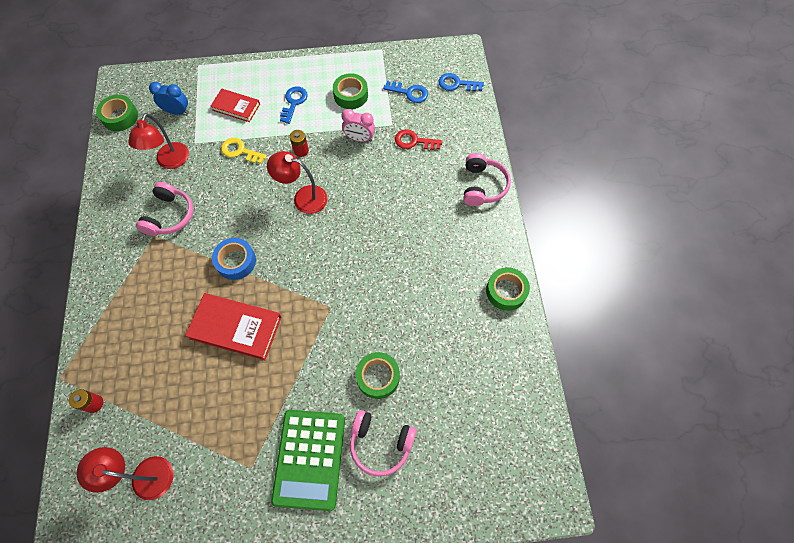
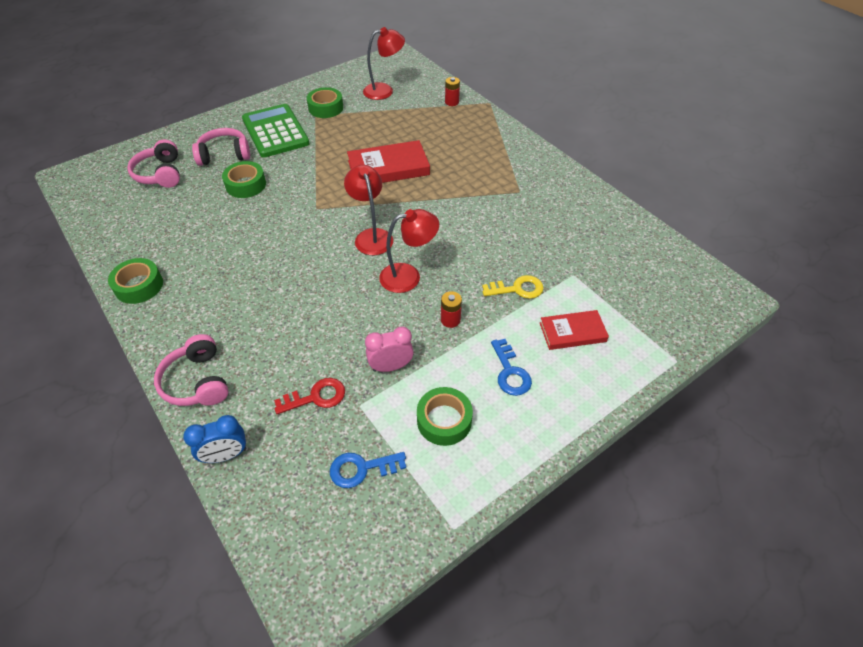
camera: 150 degrees right, 15 degrees down
green tape [96,95,138,131] -> green tape moved to [307,87,343,118]
red lamp [128,113,189,169] -> red lamp moved to [344,165,393,255]
pink headphones [136,182,193,236] -> pink headphones moved to [127,139,180,188]
blue clock [149,82,189,115] -> blue clock moved to [183,415,246,463]
blue tape [212,238,256,280] -> none
blue key [439,73,484,91] -> none

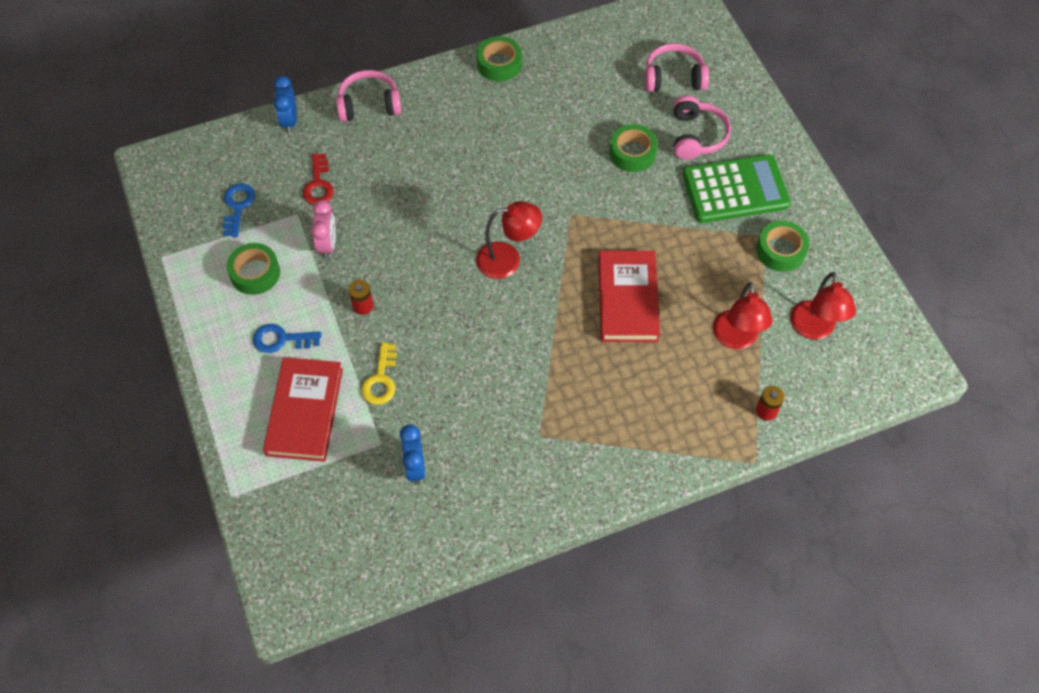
camera: 105 degrees right, 10 degrees up
red lamp [379,209,439,293] -> red lamp moved to [713,282,773,349]
red book [540,310,609,350] -> red book [263,357,343,462], size x1.61
none -> blue clock [400,425,425,484]

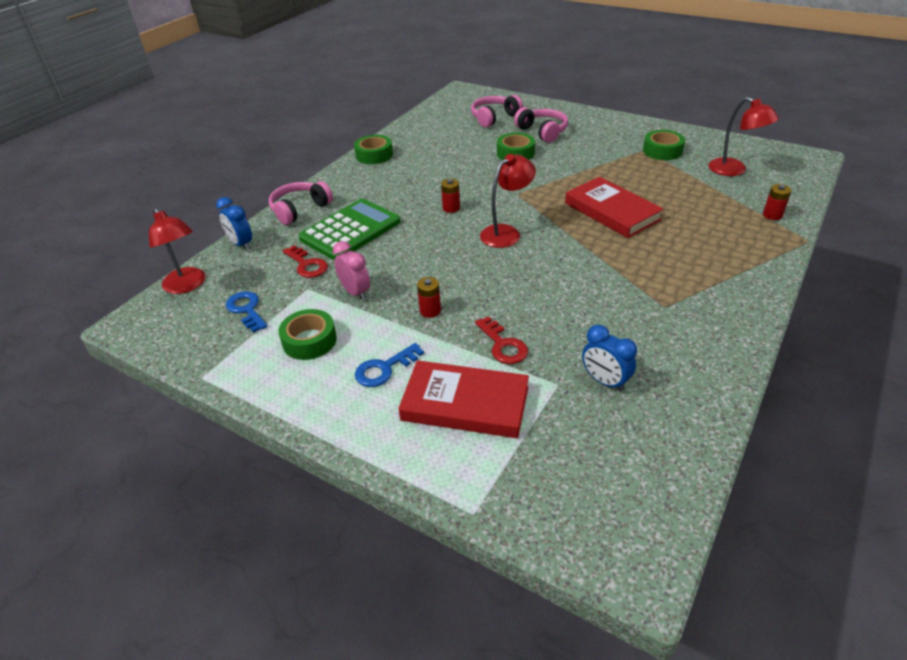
camera: 35 degrees left, 20 degrees down
red book [263,357,343,462] -> red book turned 45 degrees counterclockwise [398,360,529,438]
yellow key [361,342,397,405] -> red key [475,316,528,364]
green calculator [682,154,791,223] -> green calculator moved to [298,199,401,260]
red lamp [713,282,773,349] -> red lamp moved to [149,207,205,294]
none -> red battery [441,179,460,213]

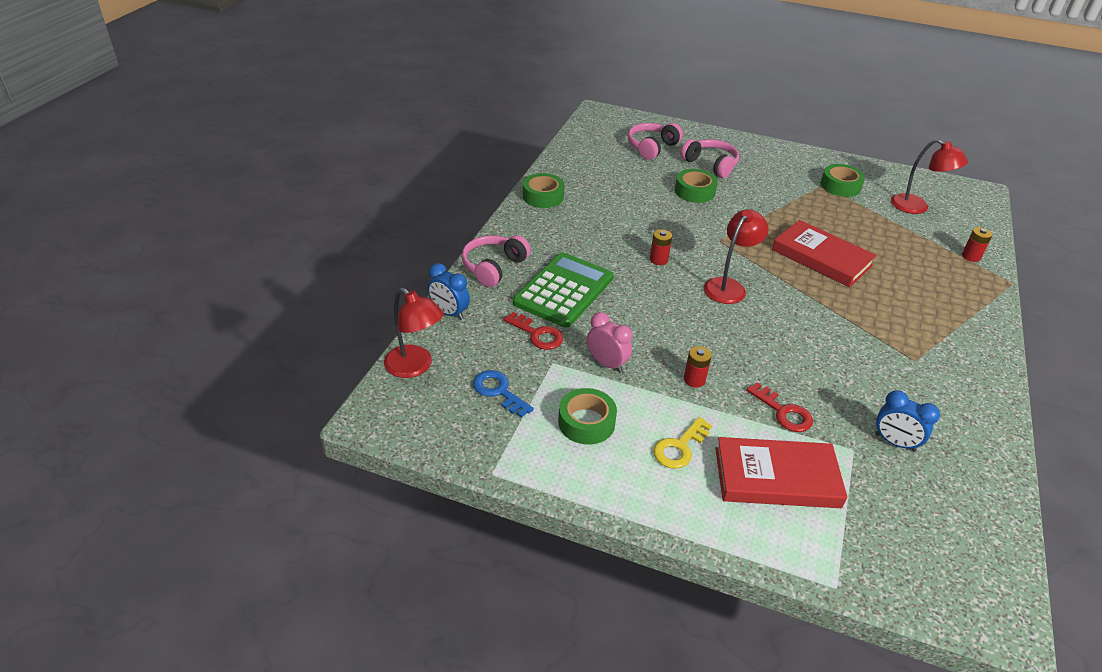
camera: 15 degrees left, 0 degrees up
blue key [355,343,424,387] -> yellow key [653,417,712,469]

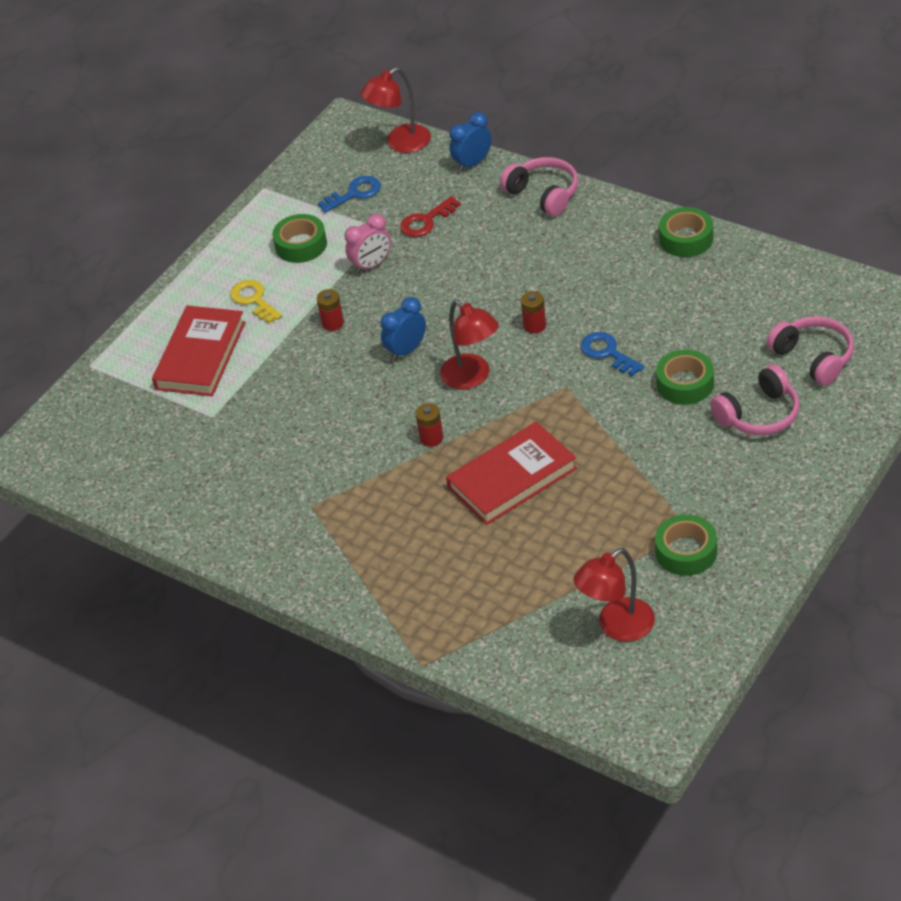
camera: 110 degrees right, 5 degrees up
green calculator [513,253,614,328] -> none
red key [746,382,813,432] -> none
blue clock [875,390,940,452] -> blue clock moved to [380,297,426,361]
red battery [962,227,993,262] -> red battery moved to [416,403,443,447]
none -> blue key [581,332,644,376]

